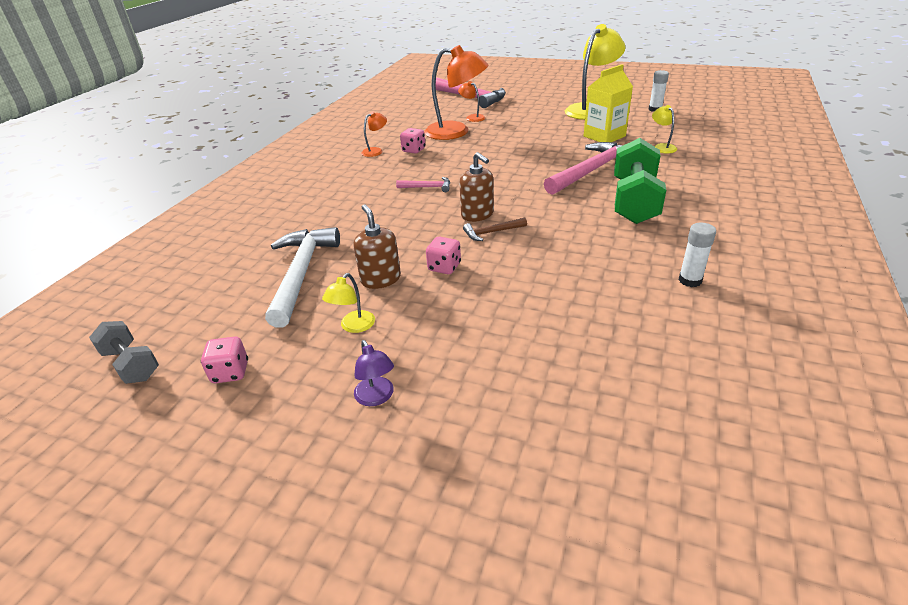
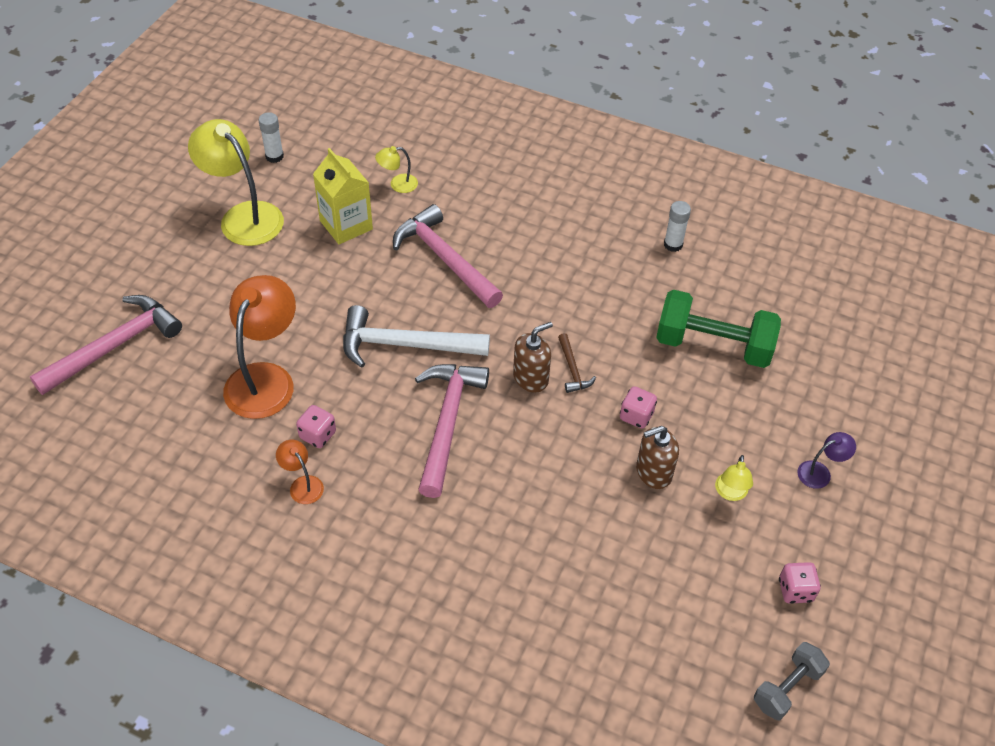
camera: 90 degrees left, 15 degrees up
white hammer [265,227,340,328] -> white hammer moved to [343,305,490,368]
yellow lamp [322,273,375,333] -> yellow lamp turned 75 degrees clockwise [715,455,753,501]
pink hammer [396,177,450,192] -> pink hammer [415,364,489,498], size x2.15
orange lamp [458,81,485,122] -> none
green dumbbell [614,138,666,224] -> green dumbbell moved to [656,290,781,368]

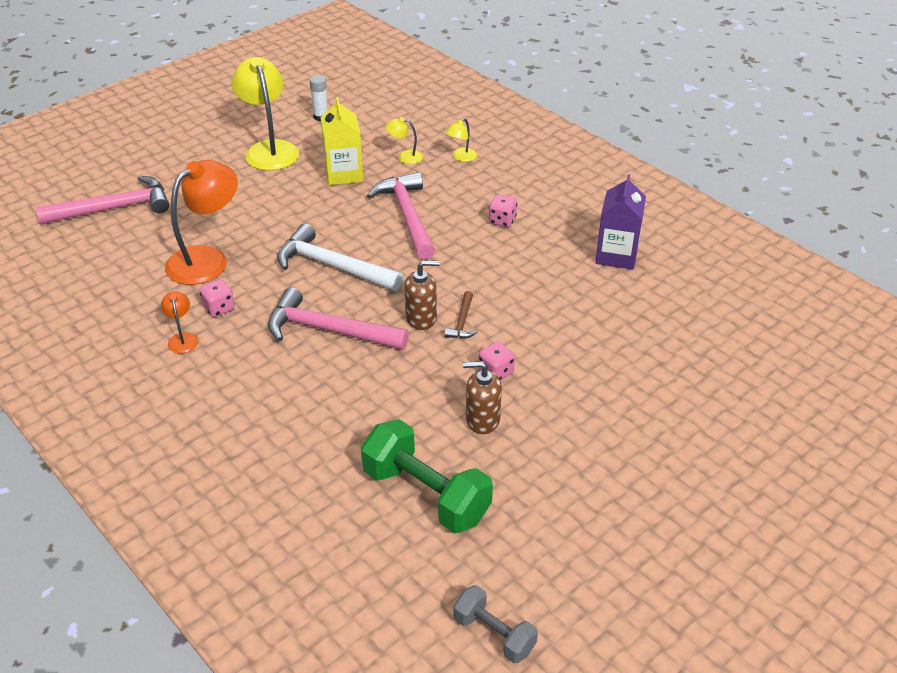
camera: 25 degrees right, 10 degrees down
pink hammer [415,364,489,498] -> pink hammer turned 105 degrees counterclockwise [268,287,409,350]
green dumbbell [656,290,781,368] -> green dumbbell moved to [361,419,493,534]
white glue stick [664,201,691,252] -> purple carton [595,174,646,270]
yellow lamp [715,455,753,501] -> yellow lamp moved to [446,118,477,162]
grey dumbbell [754,642,830,720] -> grey dumbbell turned 60 degrees clockwise [453,585,538,663]
pink dice [779,562,821,604] -> pink dice moved to [489,194,517,227]
purple lamp [797,432,856,489] -> none

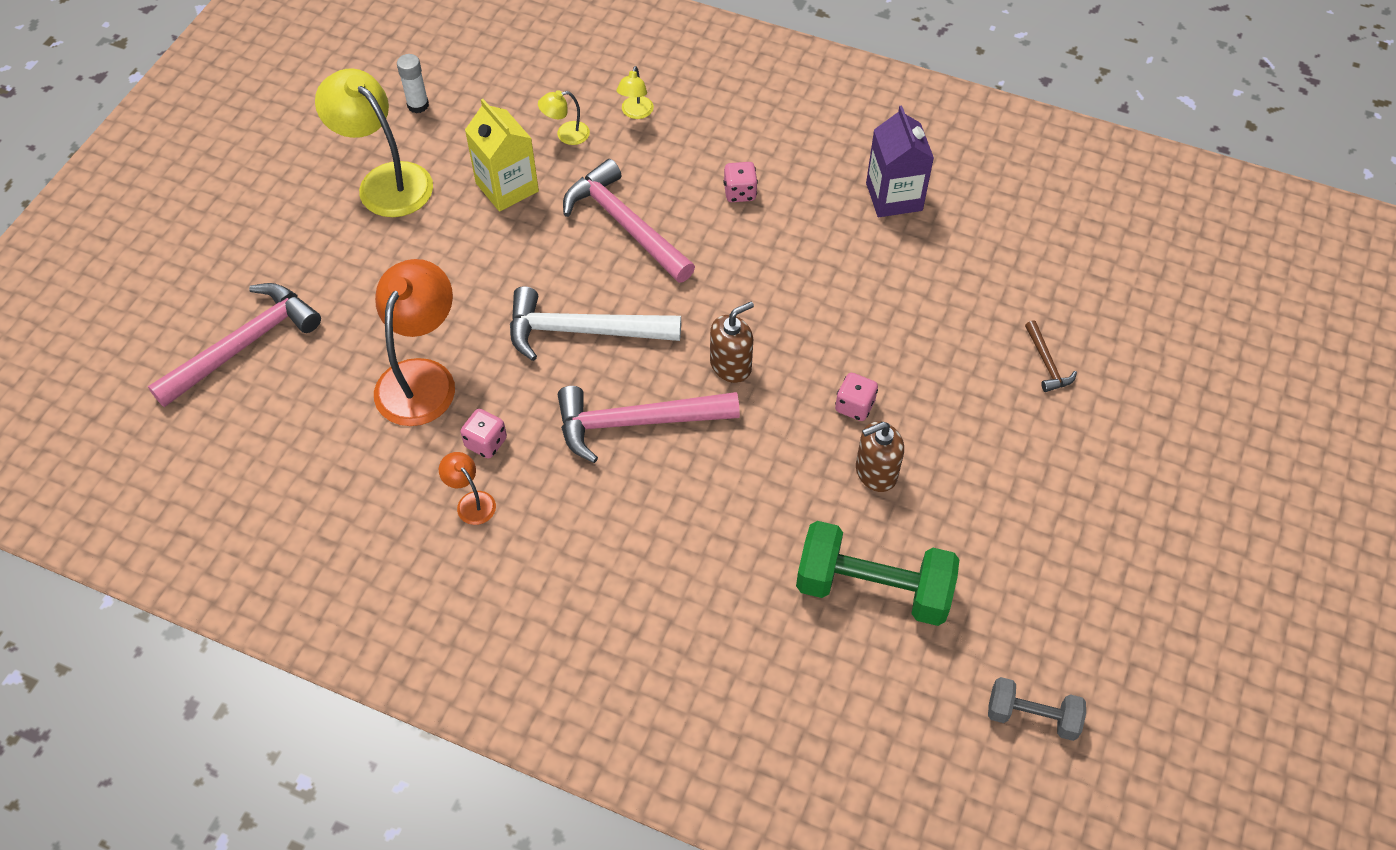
camera: 25 degrees left, 15 degrees up
brown hammer [444,291,477,339] -> brown hammer moved to [1025,320,1077,392]

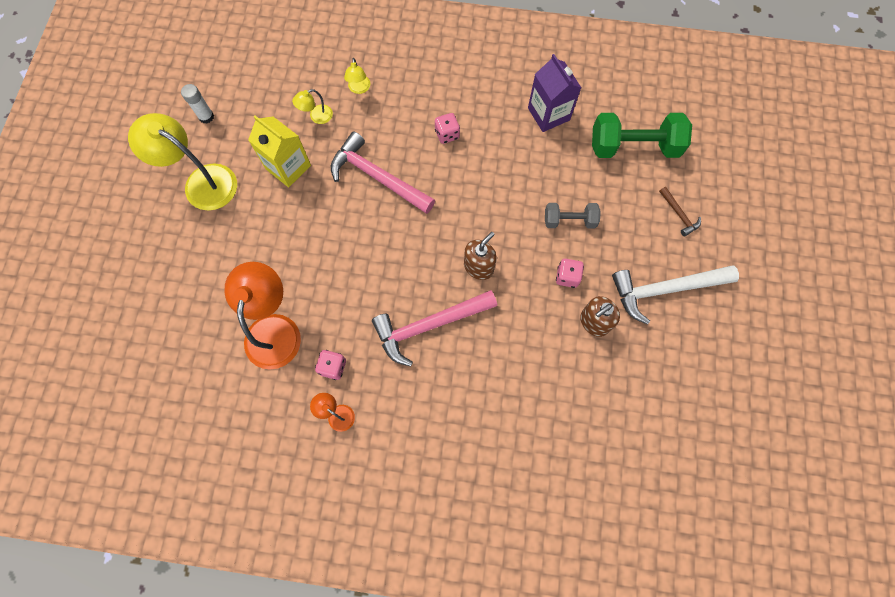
camera: 15 degrees left, 15 degrees up
pink hammer [148,283,321,407] -> none
white hammer [510,286,681,361] -> white hammer moved to [612,265,739,325]
green dumbbell [796,521,960,626] -> green dumbbell moved to [592,113,692,158]
grey dumbbell [988,677,1086,741] -> grey dumbbell moved to [545,203,601,228]

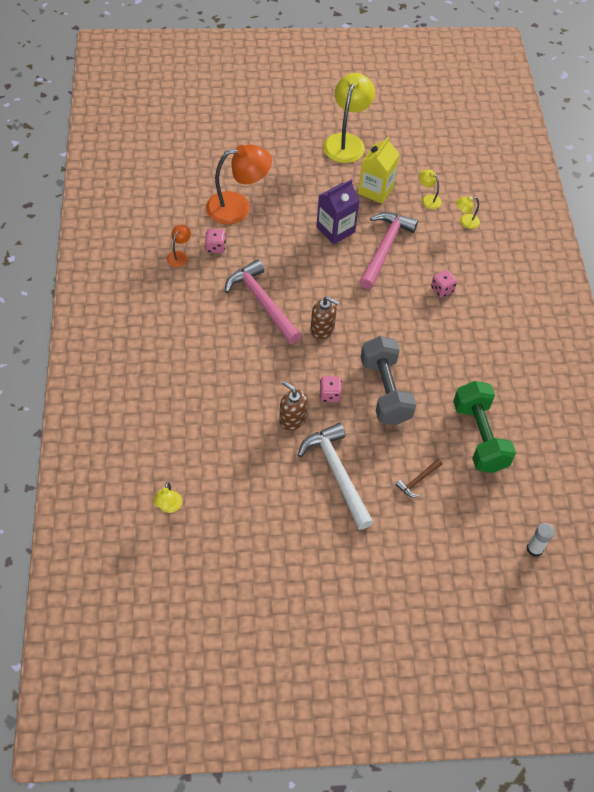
camera: 75 degrees right, 15 degrees down
white glue stick [181,84,214,123] -> white glue stick moved to [527,523,555,557]
purple carton [528,54,582,132] -> purple carton moved to [316,179,360,244]
grey dumbbell [545,203,601,228] -> grey dumbbell [361,336,416,425], size x1.77
none -> yellow lamp [153,482,182,513]

